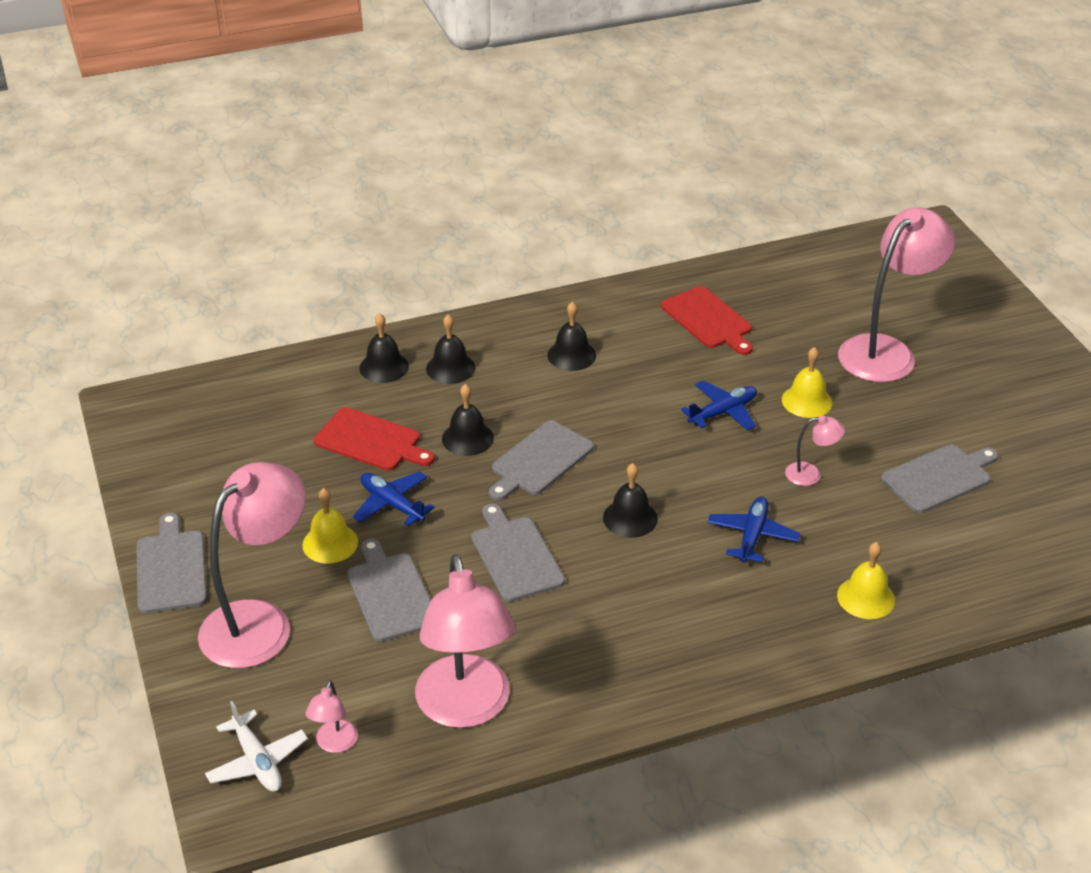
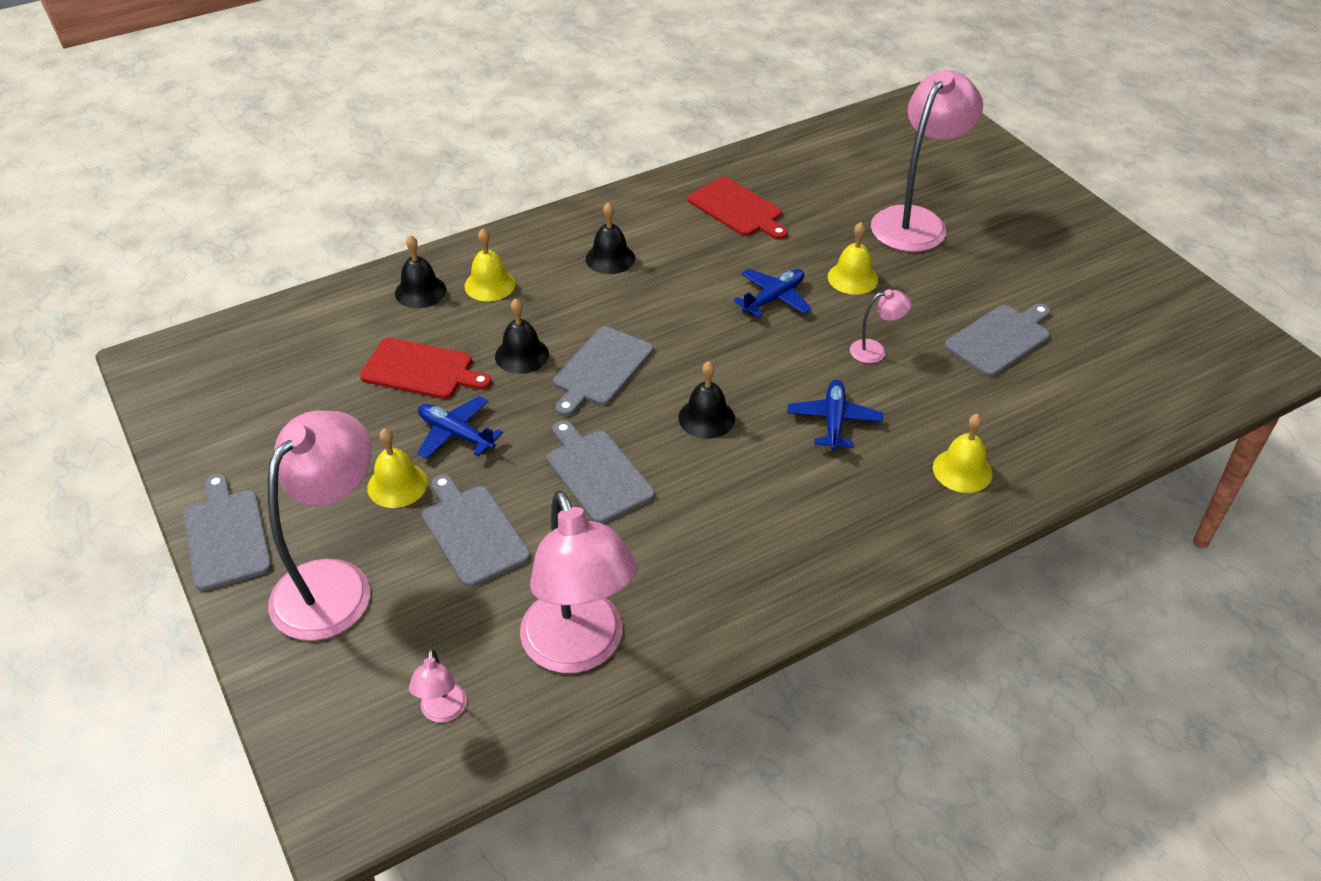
camera: 10 degrees left, 5 degrees up
white plane [205,701,308,792] -> none
black bell [426,314,475,384] -> yellow bell [464,229,516,301]

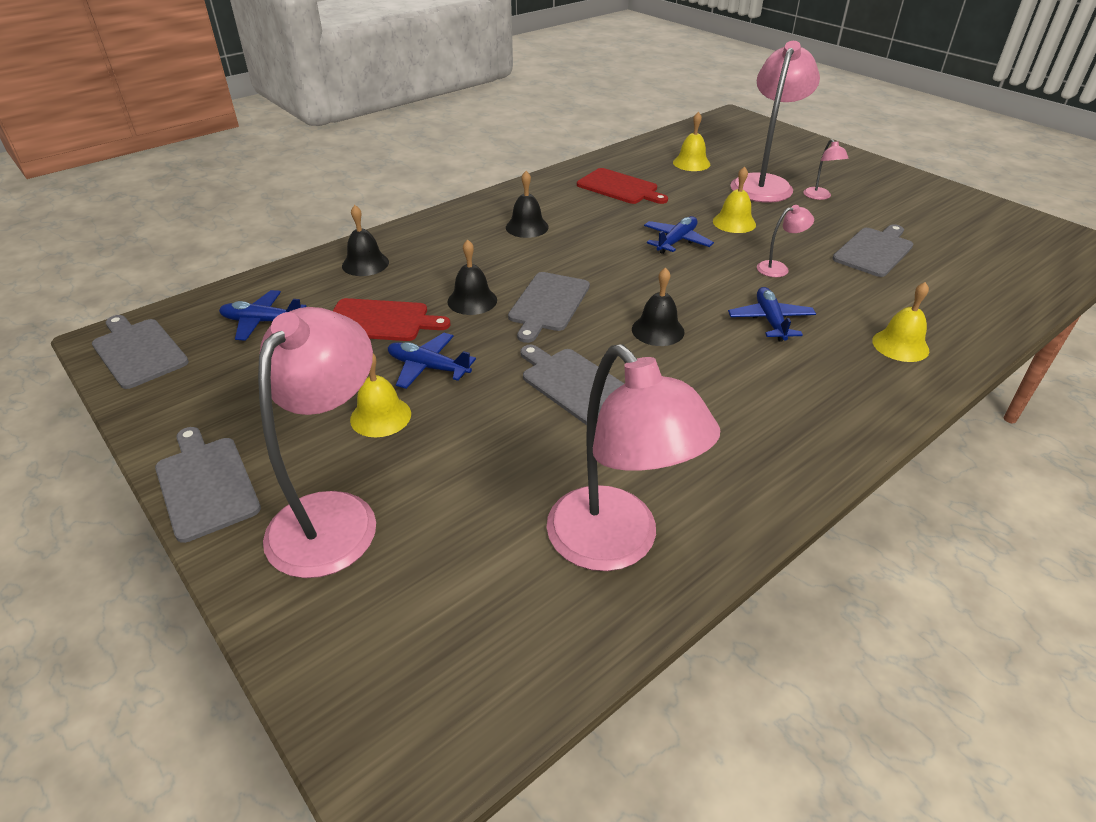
camera: 10 degrees left, 5 degrees down
pink lamp [409,648,467,723] -> pink lamp moved to [803,139,849,200]
grey cutting board [422,475,530,587] -> grey cutting board moved to [92,315,189,389]
yellow bell [464,229,516,301] -> yellow bell moved to [673,112,710,171]
none -> blue plane [219,290,307,341]

